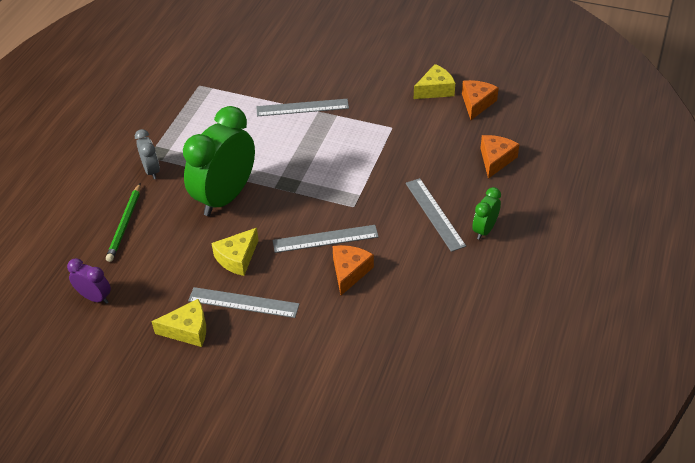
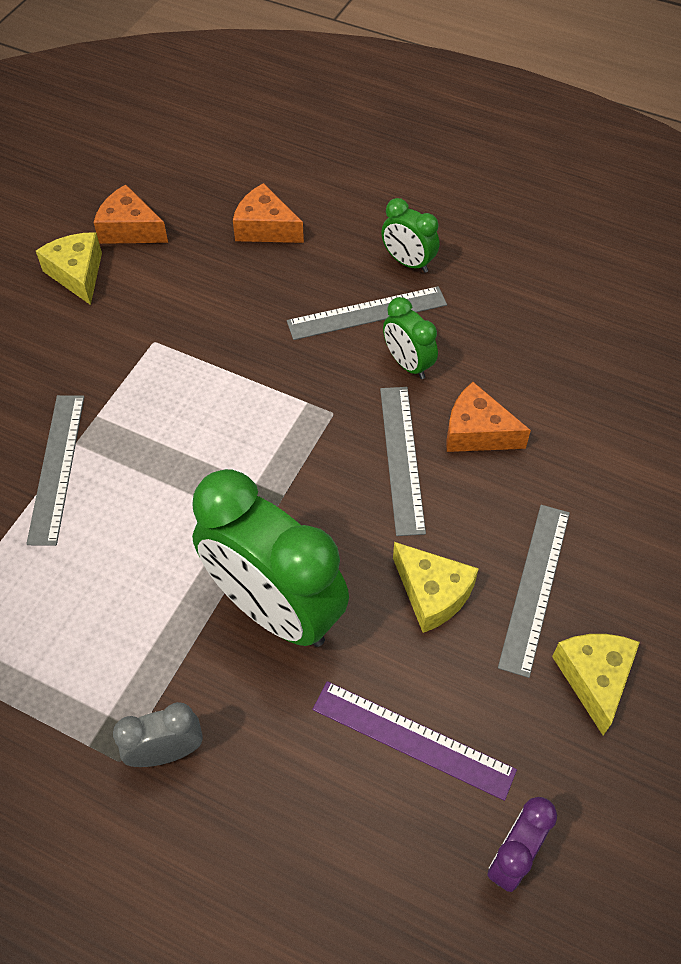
camera: 85 degrees left, 10 degrees up
green pencil [106,183,141,262] -> none
none -> purple ruler [312,681,517,801]
none -> green clock [383,297,438,379]

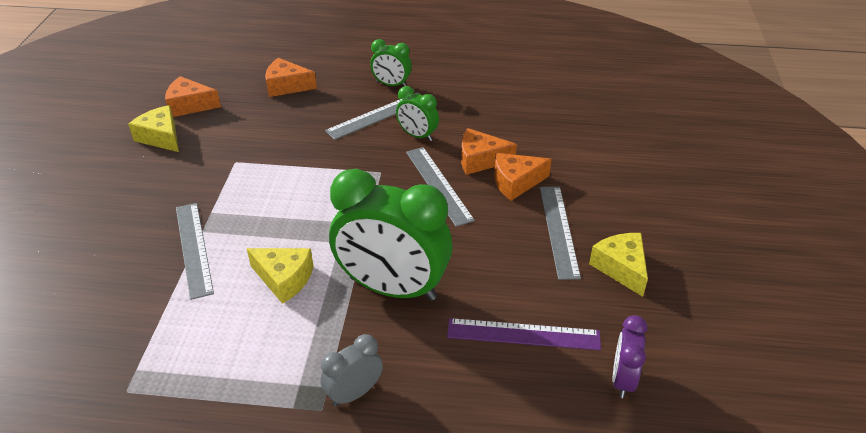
camera: 20 degrees left, 15 degrees down
yellow cheese [393,542,479,633] -> yellow cheese moved to [247,248,314,304]
none -> orange cheese [494,153,552,201]

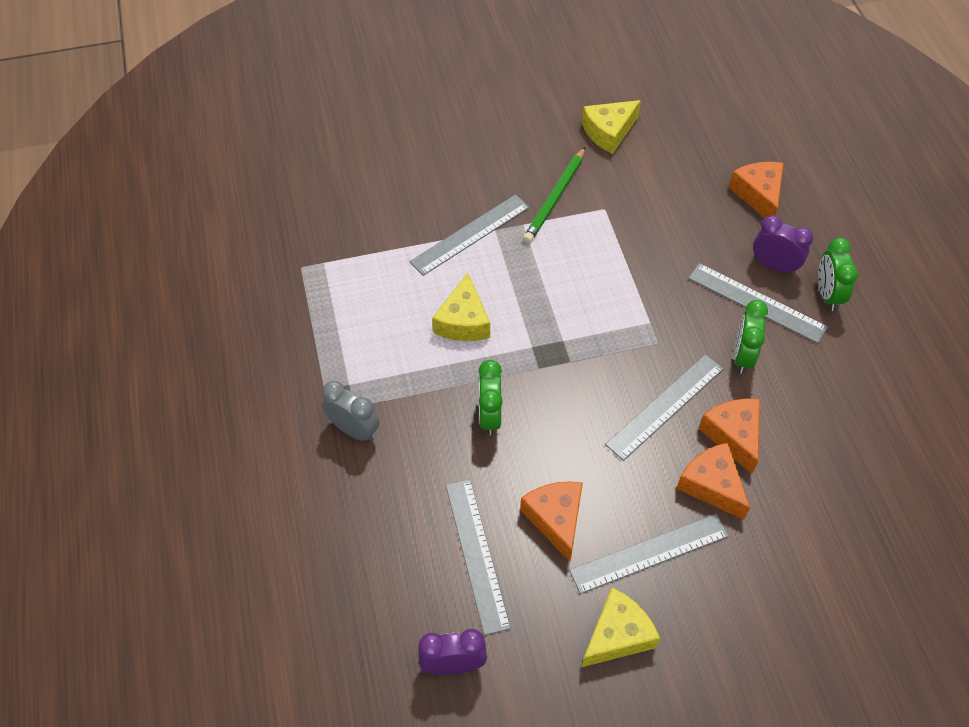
camera: 70 degrees right, 15 degrees up
yellow cheese [128,105,179,152] -> yellow cheese turned 150 degrees counterclockwise [582,100,641,154]
orange cheese [165,76,221,117] -> orange cheese moved to [520,481,583,562]
green clock [329,169,453,301] -> green clock [478,360,503,436], size x0.47
purple ruler [447,318,601,350] -> grey ruler [446,479,511,636]
none -> green pencil [523,147,585,243]
none -> purple clock [753,215,813,274]

